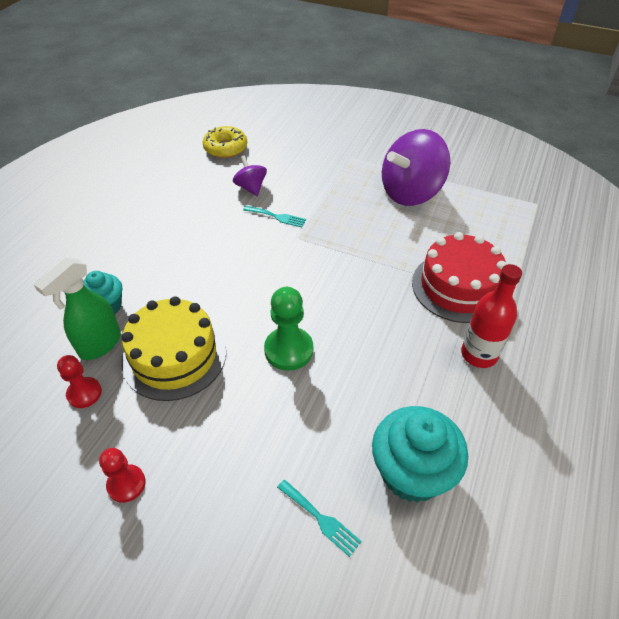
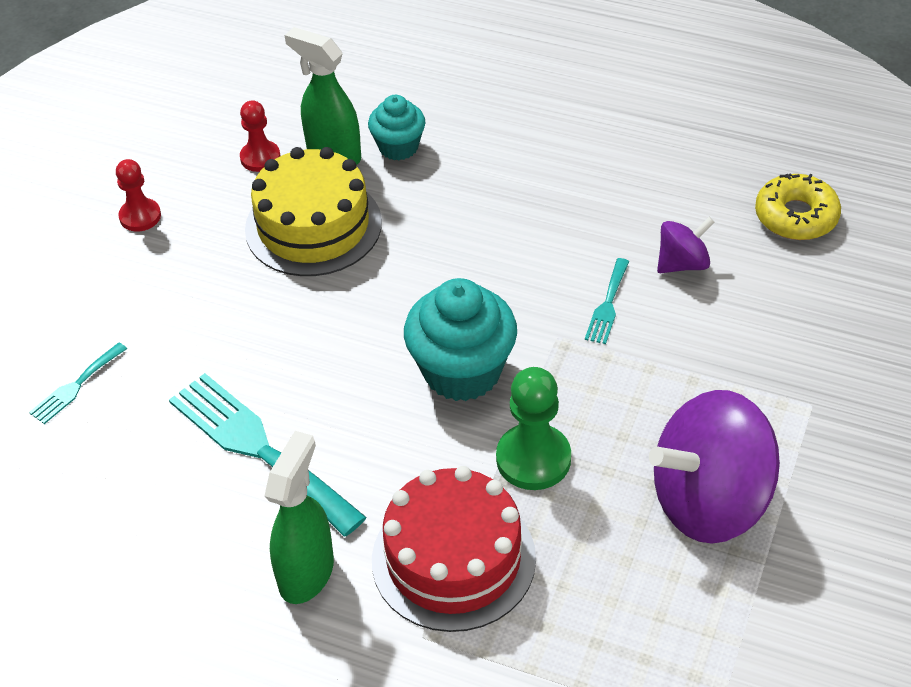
camera: 90 degrees right, 0 degrees up
green pawn [264,287,313,371] -> green pawn moved to [496,367,571,490]
turquoise cupcake [372,406,468,503] -> turquoise cupcake moved to [404,278,517,401]
purple spinning top [382,129,450,206] -> purple spinning top turned 75 degrees counterclockwise [649,390,780,544]
red bottle [461,264,522,368] -> green spray bottle [265,431,334,604]
none -> turquoise fork [169,373,367,536]

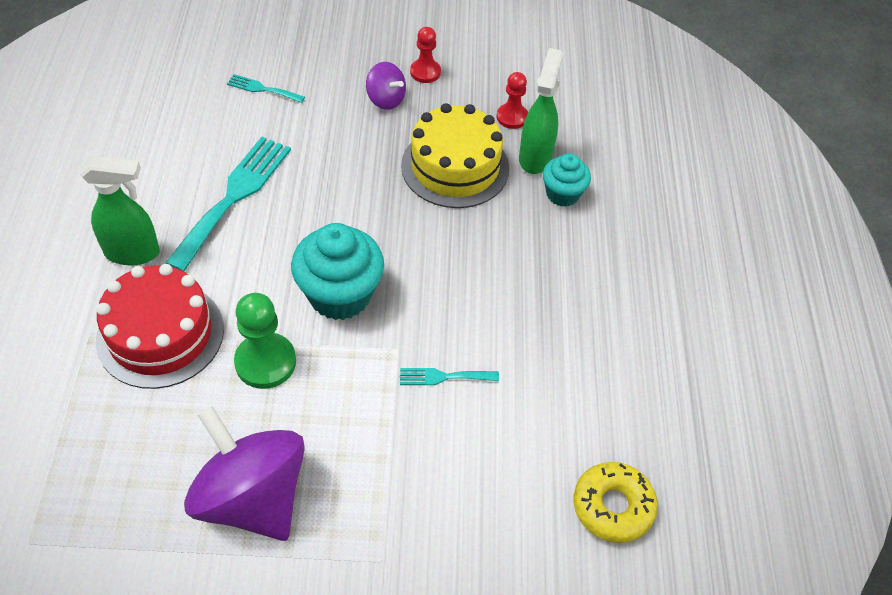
camera: 65 degrees right, 5 degrees up
purple spinning top [657,217,714,273] -> purple spinning top moved to [366,62,406,110]

